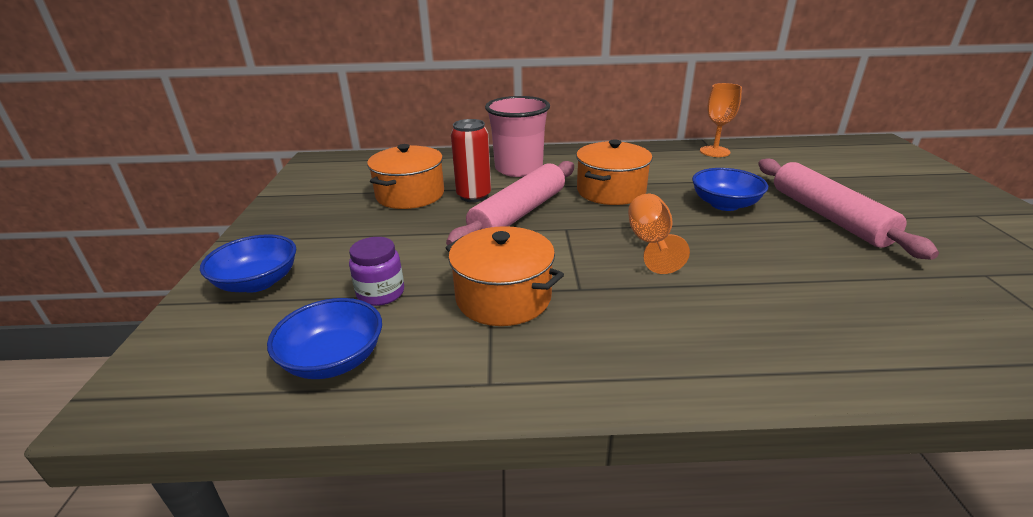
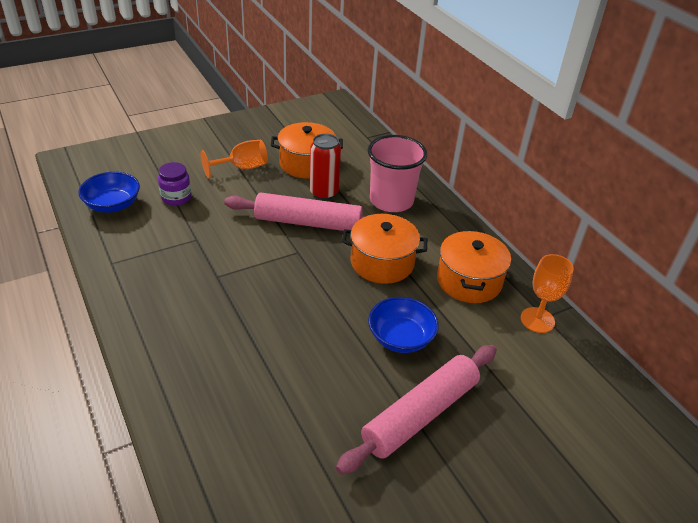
camera: 60 degrees right, 10 degrees up
blue bowl [200,234,296,293] -> none
orange pot [446,226,564,326] -> orange pot moved to [437,230,511,303]
orange goblet [628,194,690,274] -> orange goblet moved to [201,140,268,178]

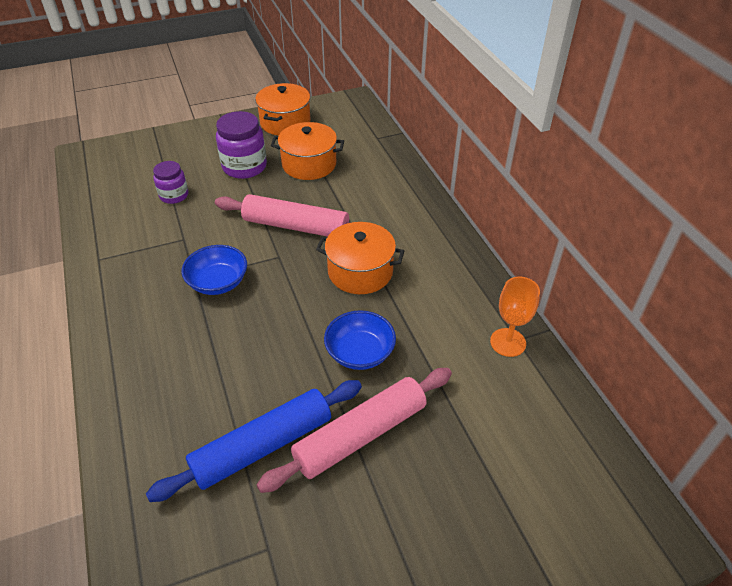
camera: 10 degrees right, 5 degrees up
blue bowl [78,172,140,213] -> blue bowl moved to [181,245,247,295]
orange goblet [201,140,268,178] -> purple jar [216,111,267,179]
red can [310,134,341,200] -> none
pink cup [367,135,427,212] -> none
orange pot [437,230,511,303] -> orange pot moved to [255,83,311,136]
none -> blue rolling pin [146,380,362,502]

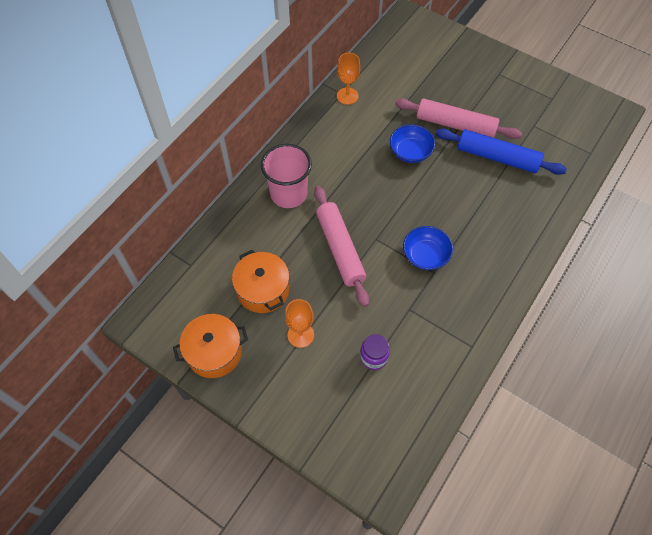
camera: 125 degrees left, 15 degrees up
purple jar [216,111,267,179] -> orange goblet [285,299,314,348]
orange pot [316,222,404,294] -> none
none -> pink cup [261,144,312,208]

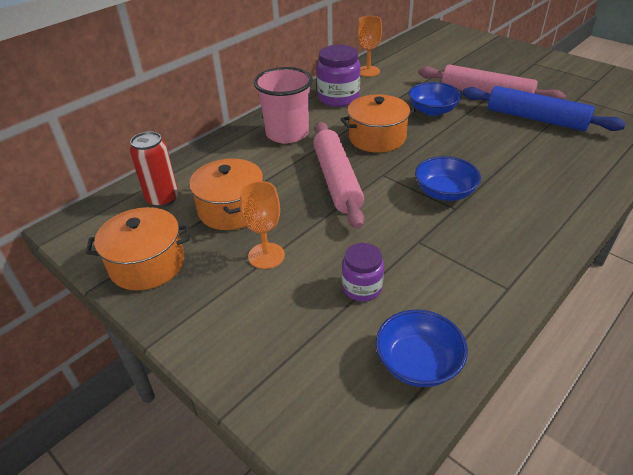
camera: 10 degrees right, 20 degrees down
none -> red can [130,131,178,208]
none -> purple jar [317,45,360,107]
none -> orange pot [341,94,416,153]
none -> blue bowl [376,309,468,387]

